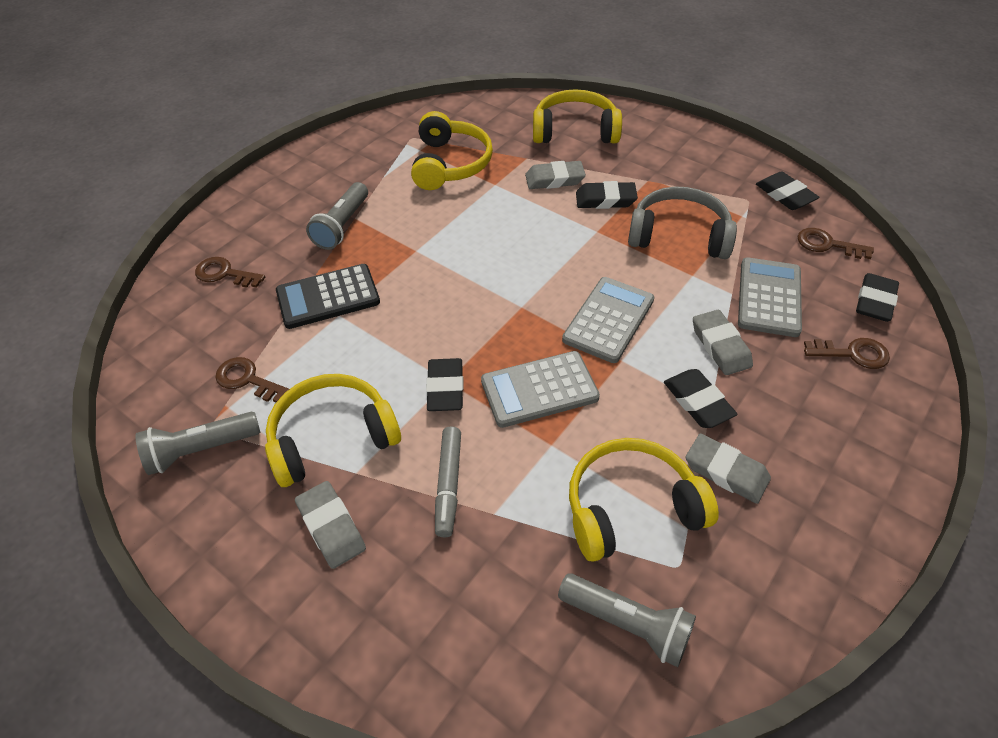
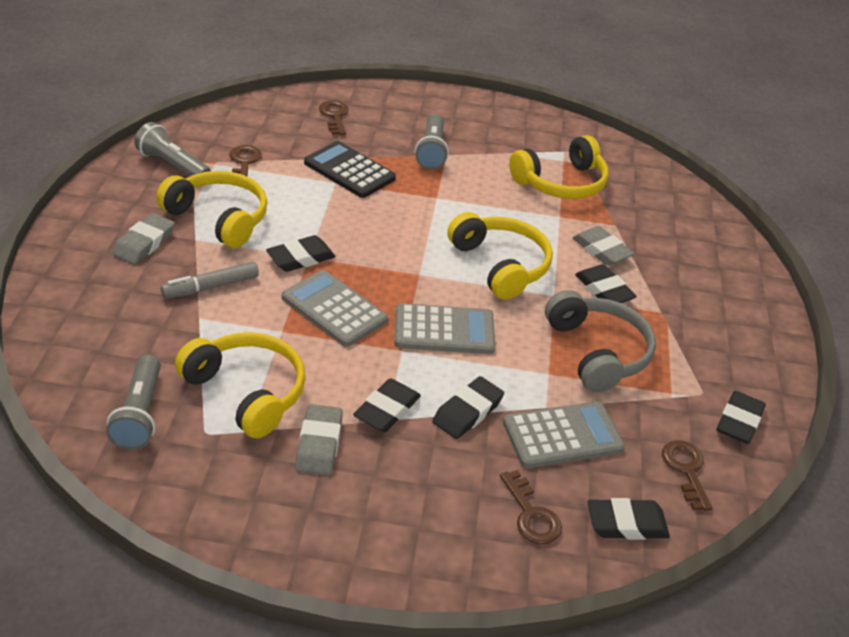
camera: 55 degrees right, 10 degrees down
grey flashlight [306,182,368,250] -> grey flashlight turned 75 degrees counterclockwise [415,114,449,170]
yellow headphones [533,89,622,143] -> yellow headphones moved to [447,212,553,300]
grey eraser [693,310,753,375] -> black eraser [432,376,504,439]

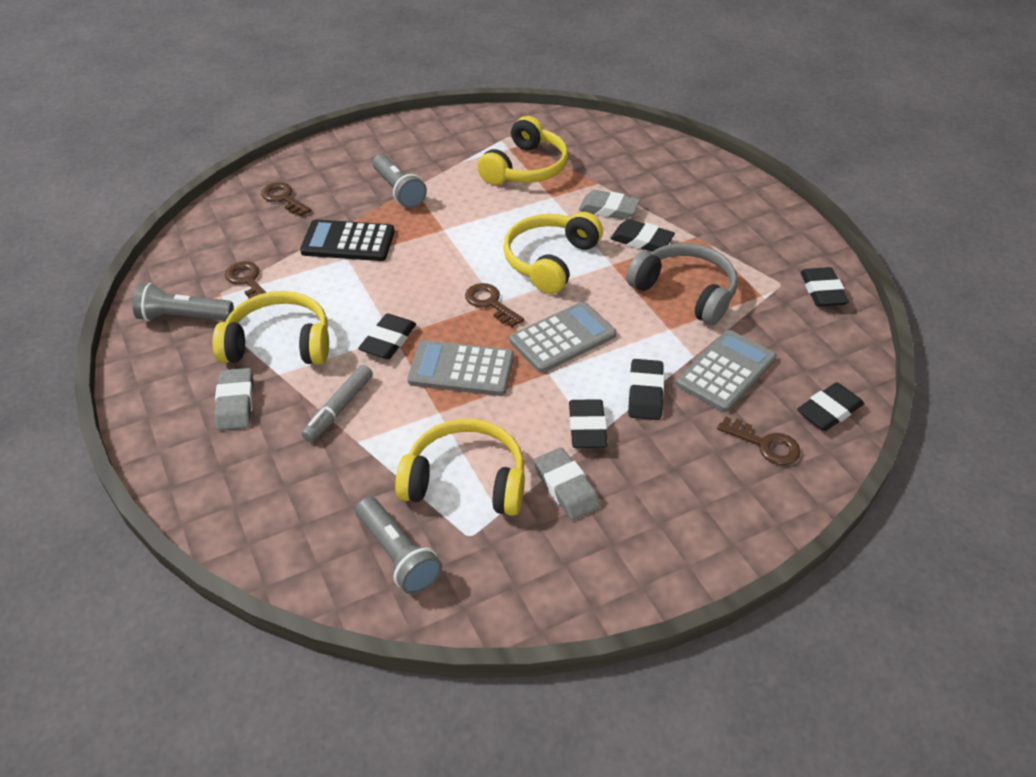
camera: 30 degrees left, 5 degrees up
yellow headphones [447,212,553,300] -> yellow headphones turned 90 degrees counterclockwise [503,212,603,294]
brown key [662,440,713,511] -> brown key moved to [465,283,524,327]

